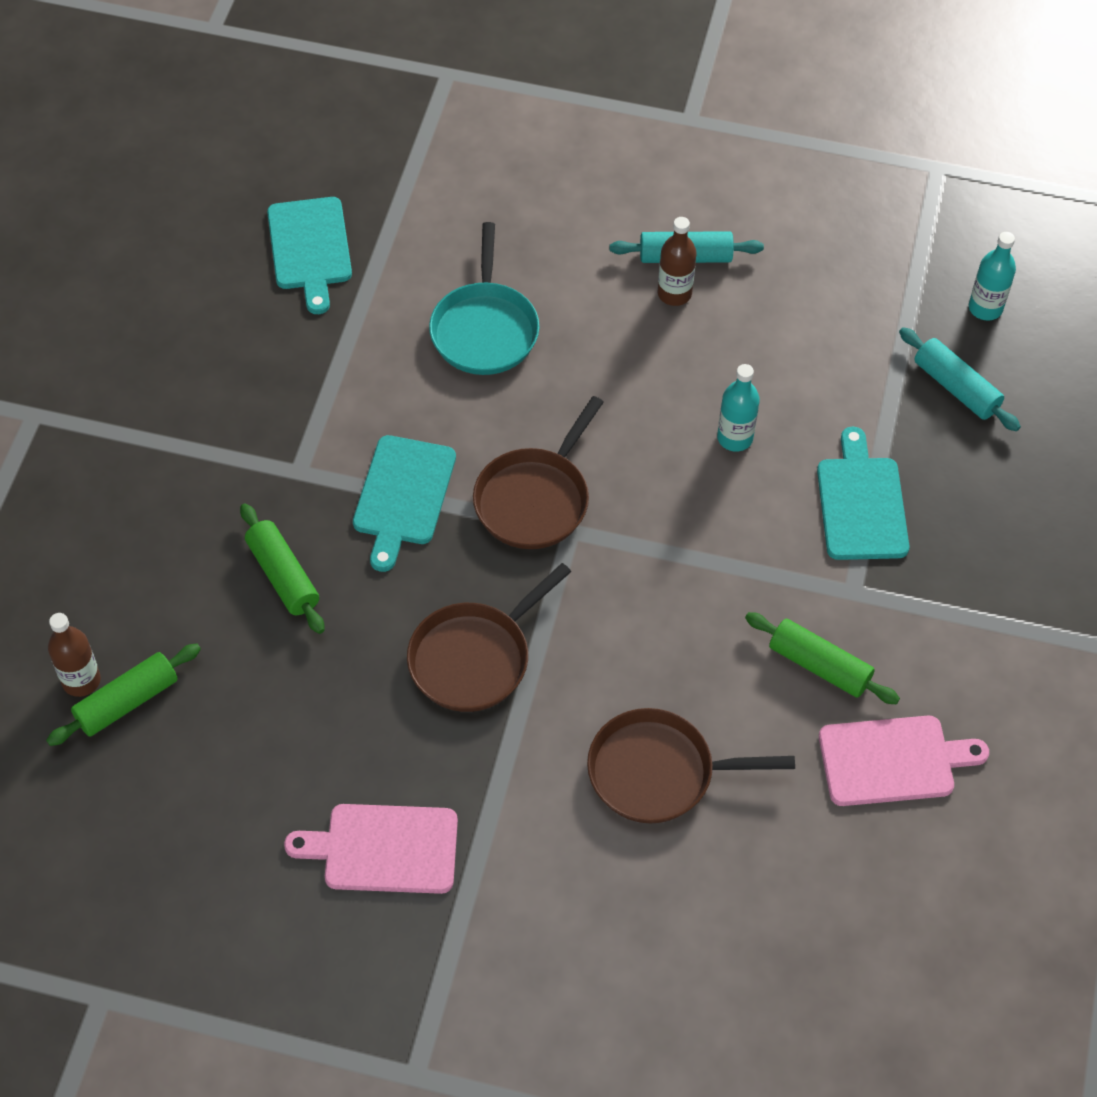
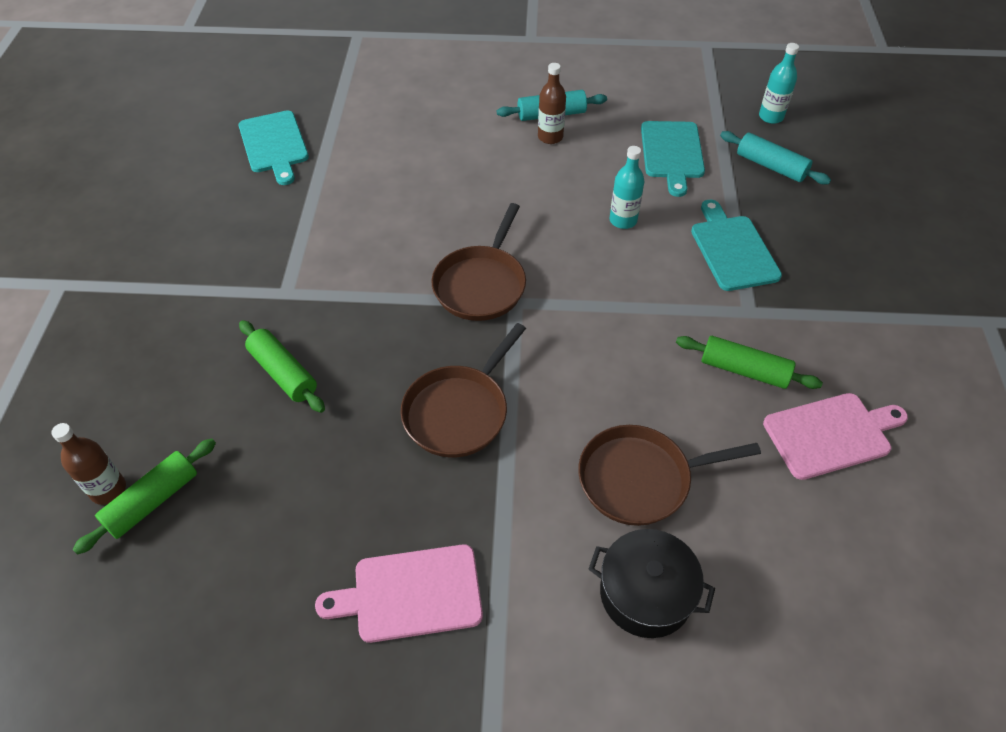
camera: 10 degrees left, 5 degrees down
turquoise cutting board [353,435,456,572] -> turquoise cutting board moved to [641,121,705,197]
turquoise pan [429,222,540,375] -> none
none -> black pot [589,529,715,638]

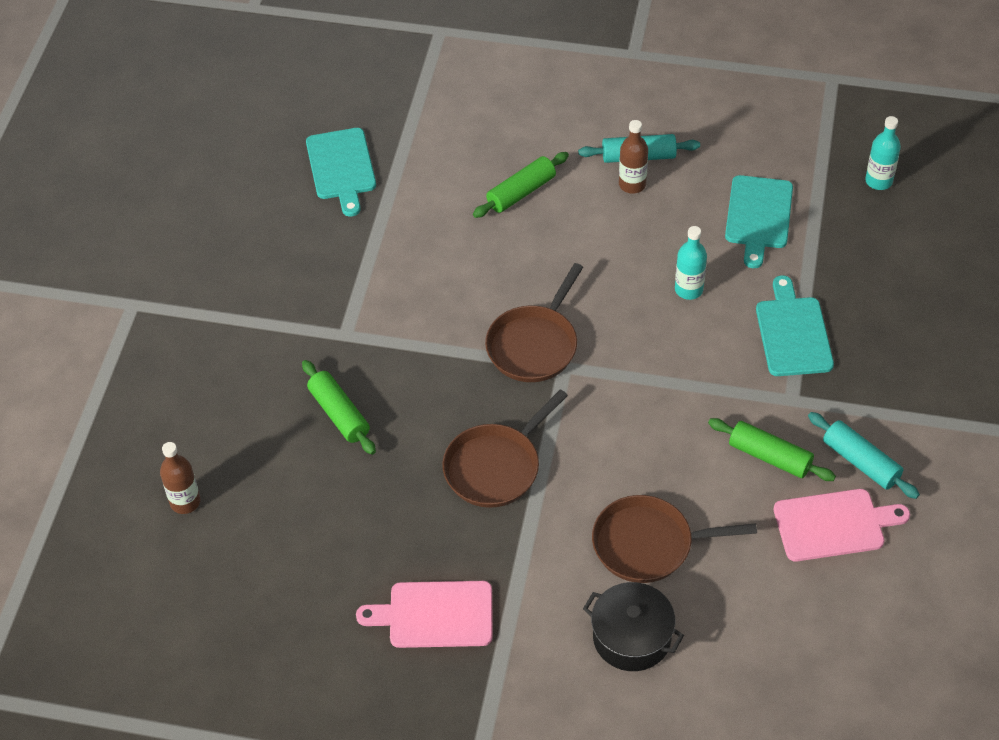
camera: 10 degrees right, 0 degrees up
green rolling pin [72,438,216,555] -> green rolling pin moved to [473,152,569,218]
turquoise rolling pin [720,131,831,185] -> turquoise rolling pin moved to [808,412,920,499]

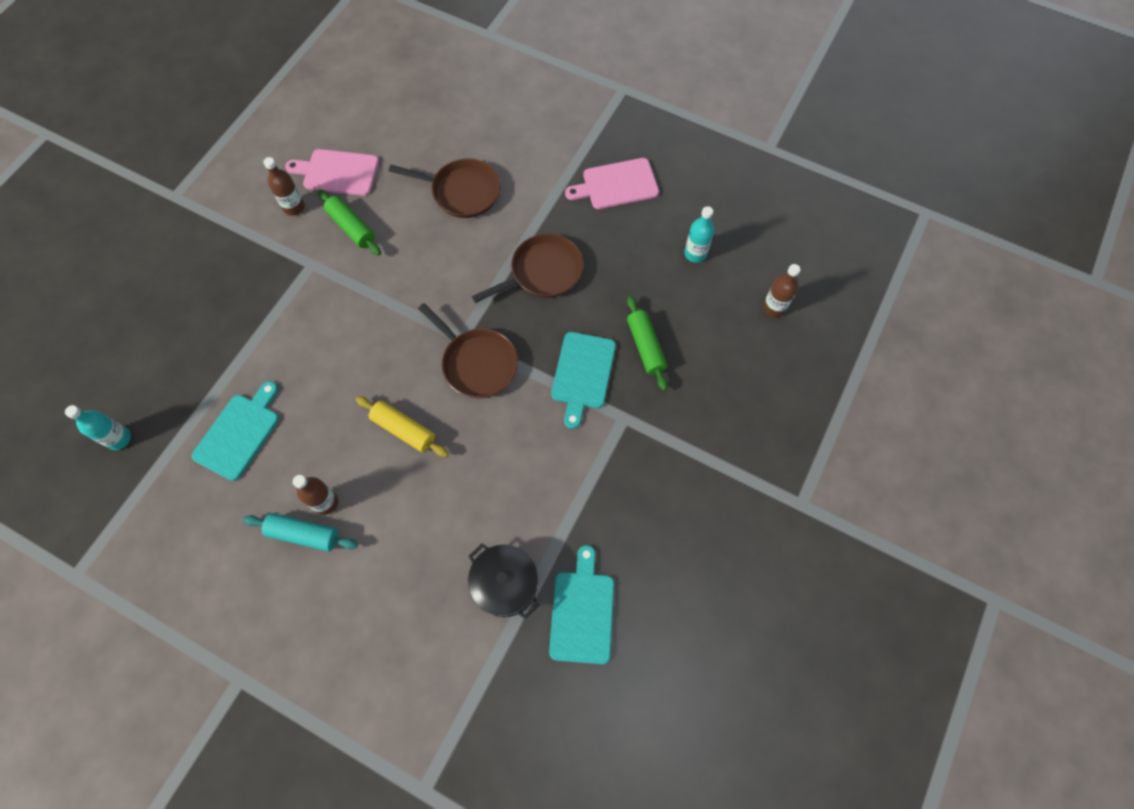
camera: 165 degrees left, 15 degrees up
pink cutting board [356,581,493,648] -> pink cutting board turned 150 degrees clockwise [565,158,659,209]
green rolling pin [473,152,569,218] -> none
brown pan [485,263,583,382] -> brown pan turned 90 degrees clockwise [418,303,518,398]
black pot [583,582,684,671] -> black pot moved to [468,544,539,619]
turquoise bottle [675,226,707,300] -> turquoise bottle moved to [684,206,714,263]
turquoise cutting board [756,275,834,376] -> turquoise cutting board moved to [551,332,616,429]
turquoise rolling pin [808,412,920,499] -> brown bottle [263,157,305,216]
none -> yellow rolling pin [356,396,449,457]

